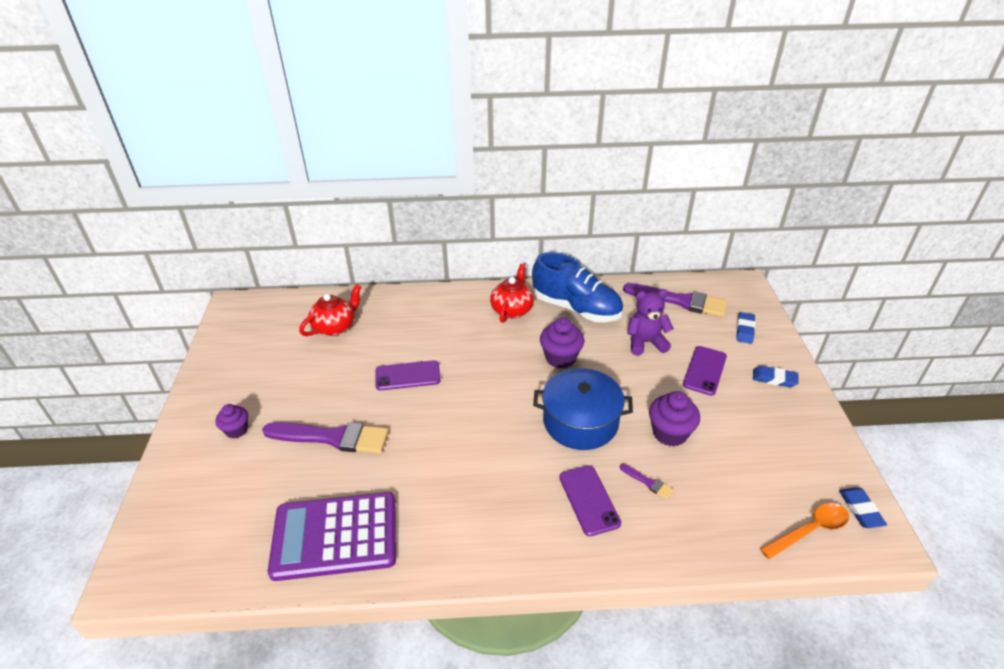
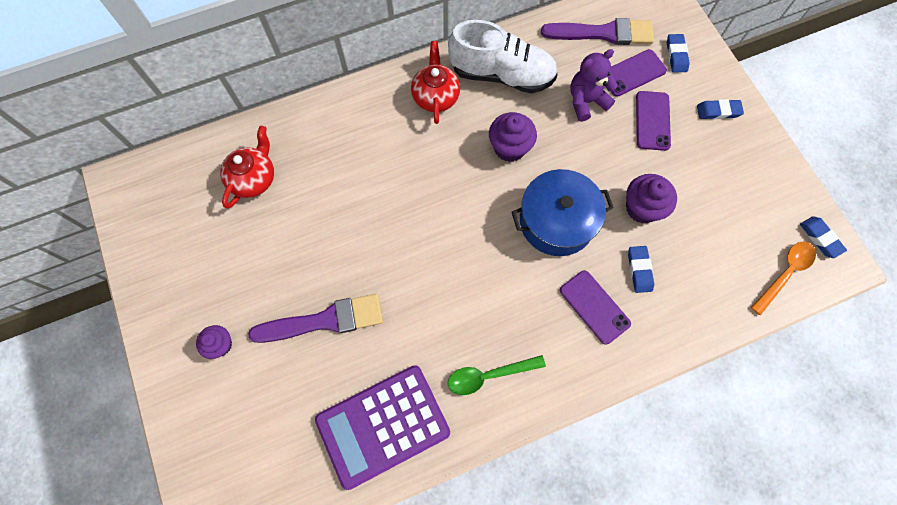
camera: 20 degrees left, 30 degrees up
purple phone [375,360,441,390] -> purple phone moved to [610,49,667,97]
blue shoe [532,252,623,322] -> white shoe [448,20,557,93]
purple brush [620,464,674,499] -> blue eraser [628,246,654,293]
none -> green spoon [448,355,546,395]

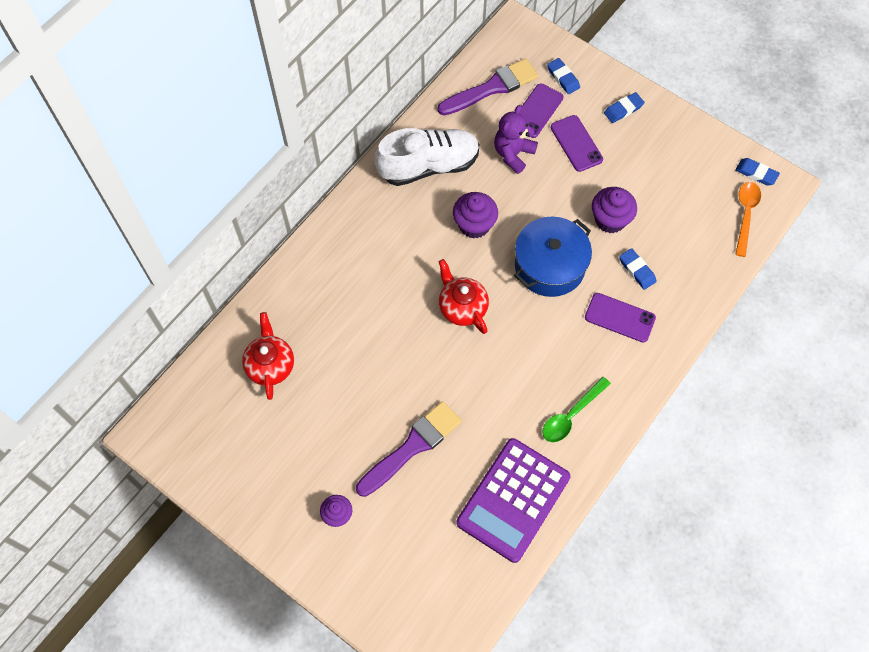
camera: 30 degrees left, 5 degrees down
red teapot [411,41,460,124] -> red teapot moved to [439,259,489,334]

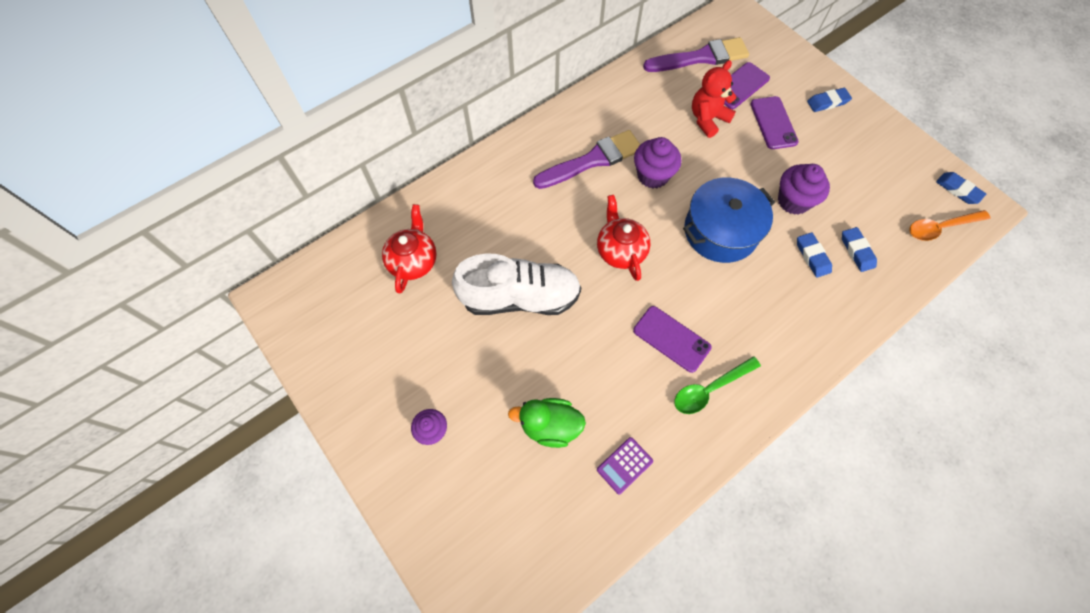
camera: 15 degrees right, 0 degrees up
purple brush [356,401,462,497] -> purple brush moved to [533,130,640,189]
white shoe [375,128,479,186] -> white shoe moved to [452,253,581,315]
purple calculator [457,438,570,563] -> purple calculator [597,437,653,495], size x0.41
purple teddy bear [494,105,538,174] -> red teddy bear [692,60,737,138]
blue eraser [547,58,580,94] -> blue eraser moved to [842,227,877,272]
purple phone [585,293,656,343] -> purple phone moved to [633,306,711,373]
orange spoon [735,182,761,257] -> orange spoon turned 135 degrees counterclockwise [909,210,991,241]
none -> green duck [508,398,586,448]

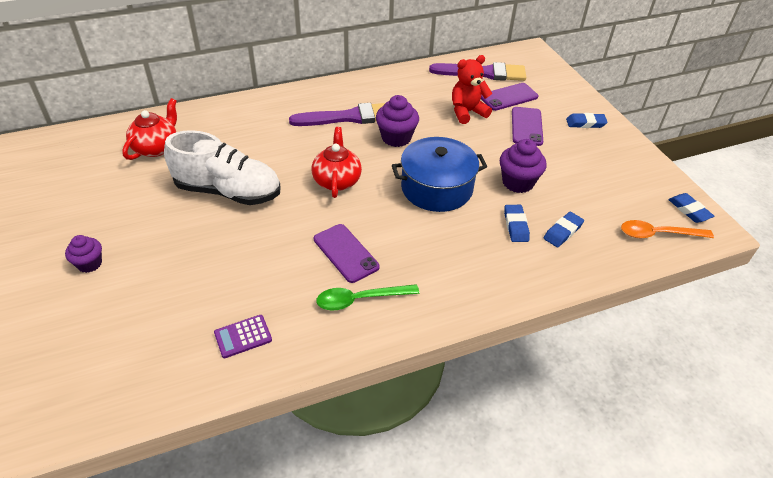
camera: 15 degrees right, 20 degrees down
green duck [508,398,586,448] -> none
blue eraser [842,227,877,272] -> blue eraser turned 45 degrees clockwise [544,212,584,247]

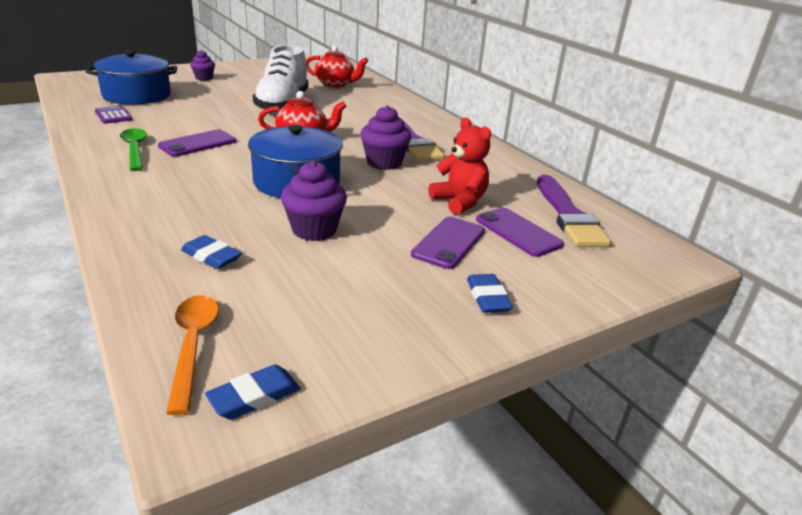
camera: 80 degrees right, 15 degrees down
blue eraser [504,205,530,242] -> none
purple phone [512,107,543,146] -> purple phone turned 60 degrees counterclockwise [411,217,485,269]
none -> blue pot [86,50,177,105]

